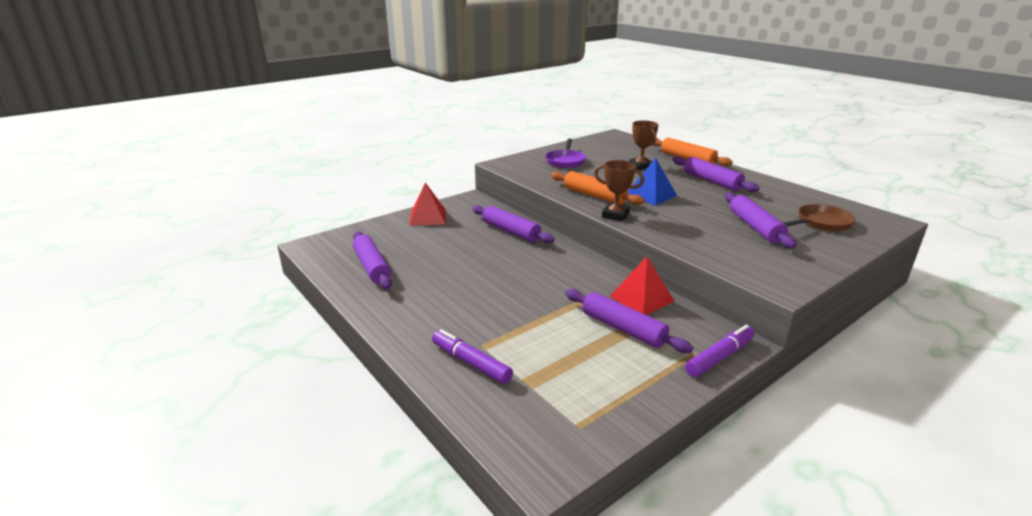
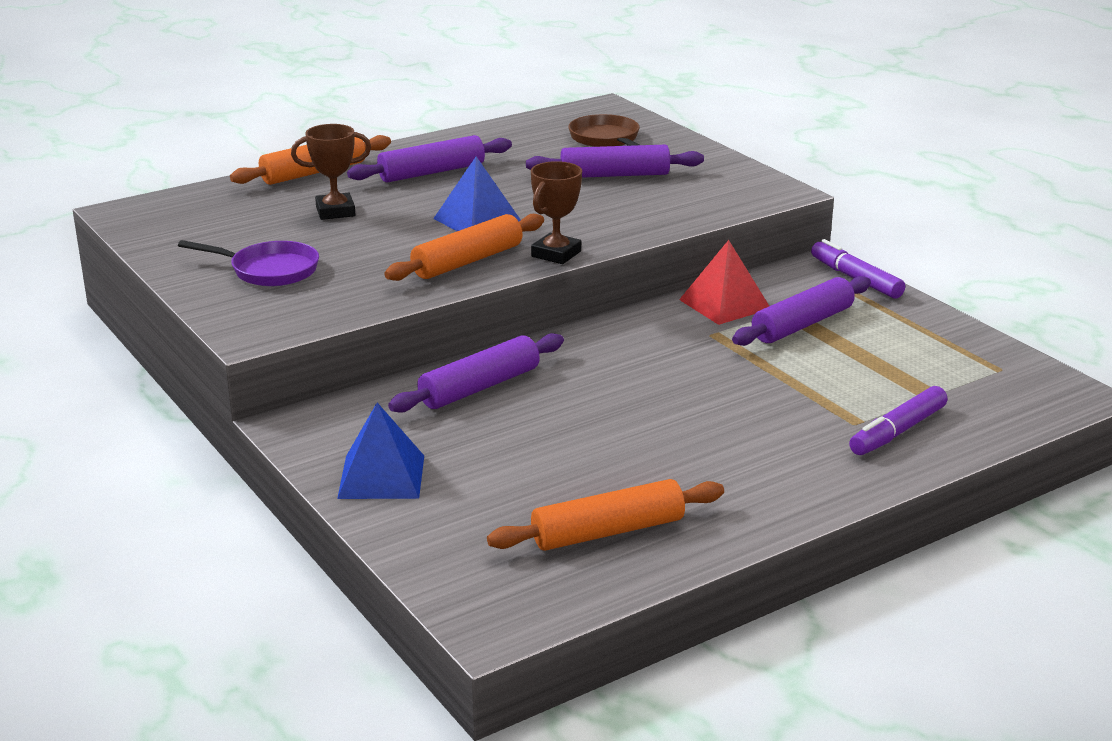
camera: 85 degrees left, 0 degrees up
purple rolling pin [353,231,392,289] -> orange rolling pin [487,479,724,551]
red pyramid [409,182,446,226] -> blue pyramid [337,403,424,499]

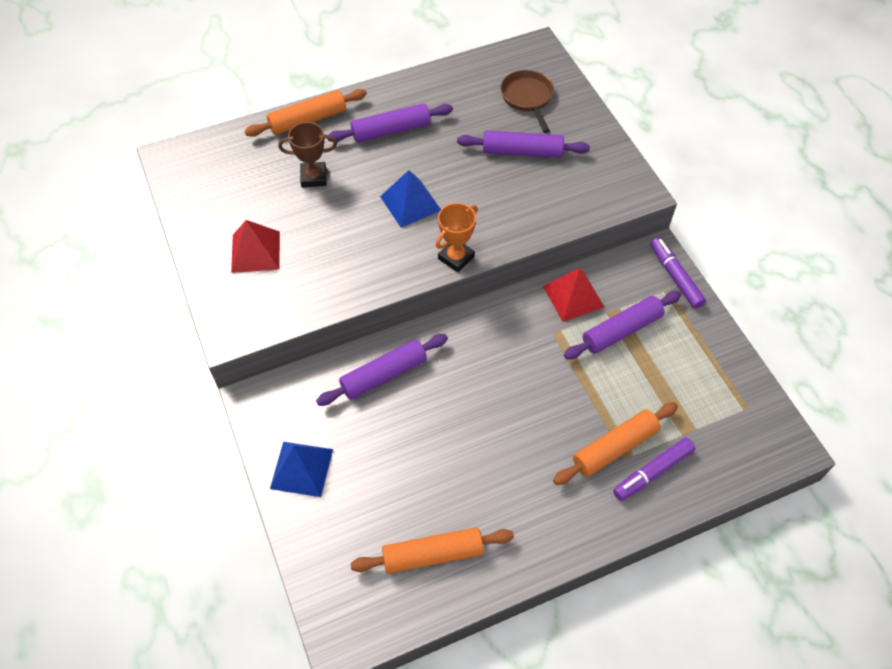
camera: 10 degrees right, 30 degrees up
purple pan [178,240,319,286] -> red pyramid [231,220,280,273]
orange rolling pin [384,214,544,281] -> orange rolling pin moved to [553,402,678,485]
brown trophy [531,161,582,264] -> orange trophy [436,203,477,272]

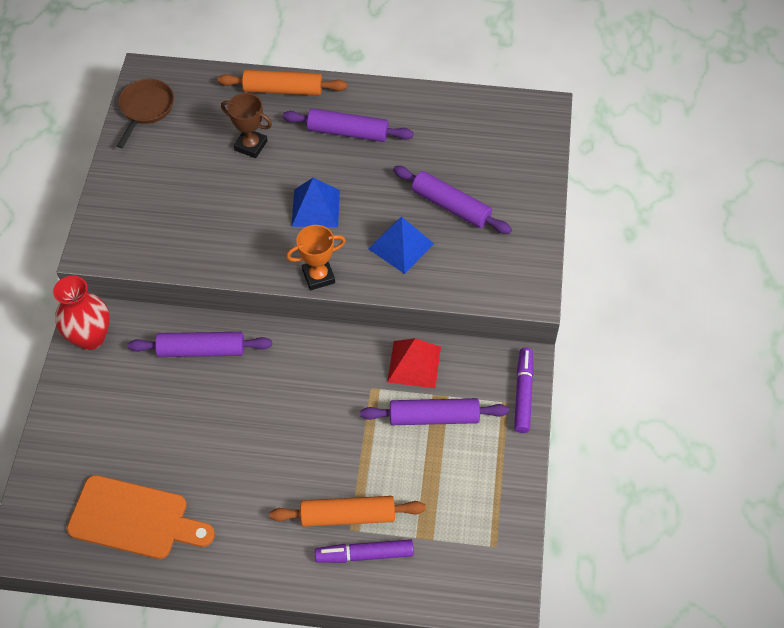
camera: 30 degrees right, 0 degrees up
red pyramid [231,220,280,273] -> none
blue pyramid [270,442,333,497] -> blue pyramid moved to [369,217,434,274]
orange rolling pin [350,527,514,574] -> orange cutting board [67,475,215,559]
brown pan [501,70,554,133] -> brown pan moved to [117,79,174,148]
none -> red vase [53,276,110,350]

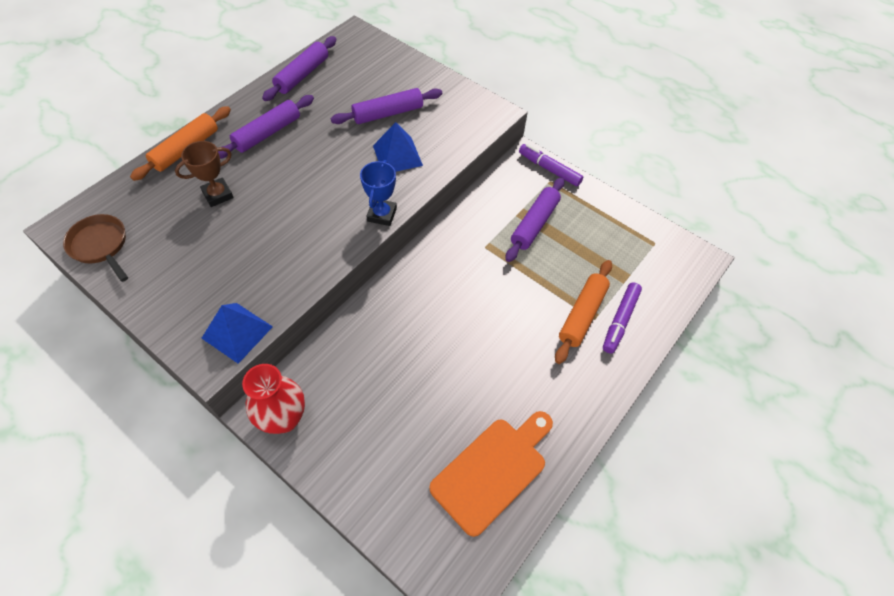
camera: 60 degrees left, 0 degrees up
purple rolling pin [128,332,272,357] -> purple rolling pin moved to [262,36,337,101]
orange trophy [286,225,346,290] -> blue trophy [360,160,397,226]
blue pyramid [291,178,340,227] -> blue pyramid moved to [202,303,273,364]
red pyramid [387,338,441,388] -> none

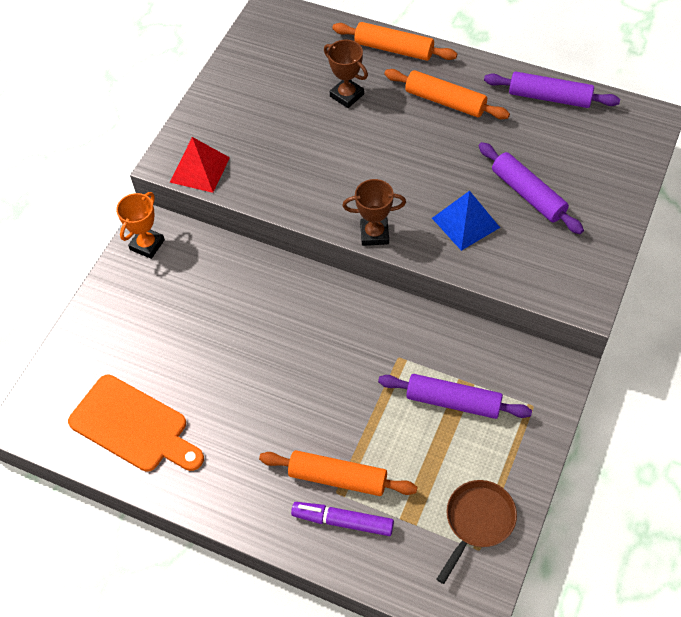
camera: 80 degrees right, 0 degrees up
brown pan [63,214,128,282] -> brown pan moved to [436,480,517,584]
blue pyramid [202,303,273,364] -> red pyramid [170,137,230,193]
purple rolling pin [218,95,314,159] -> orange rolling pin [384,69,510,119]
red vase [242,364,305,434] -> orange trophy [116,192,165,259]
blue trophy [360,160,397,226] -> brown trophy [342,179,406,246]
purple marker [519,144,583,187] -> none

